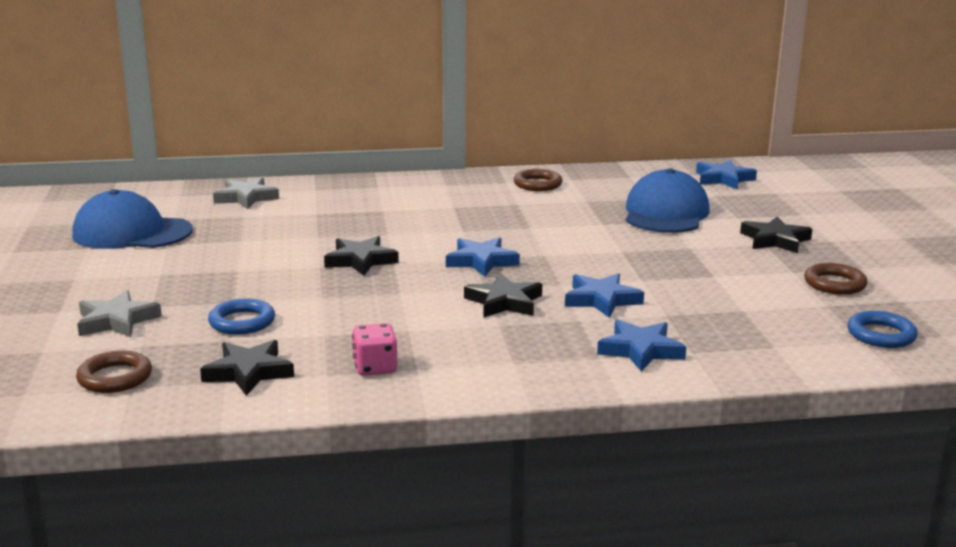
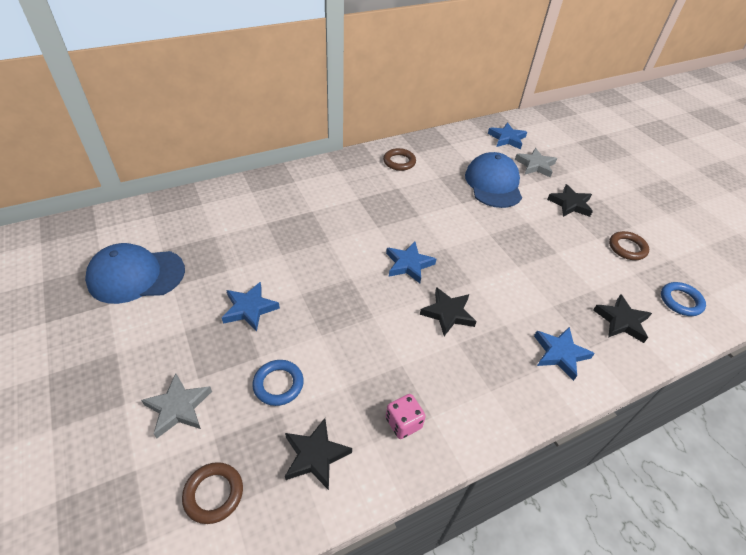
camera: 20 degrees left, 25 degrees up
grey star [213,177,279,209] -> grey star moved to [515,148,557,177]
black star [324,236,399,275] -> black star moved to [593,294,652,343]
blue star [565,273,644,318] -> blue star moved to [222,282,280,332]

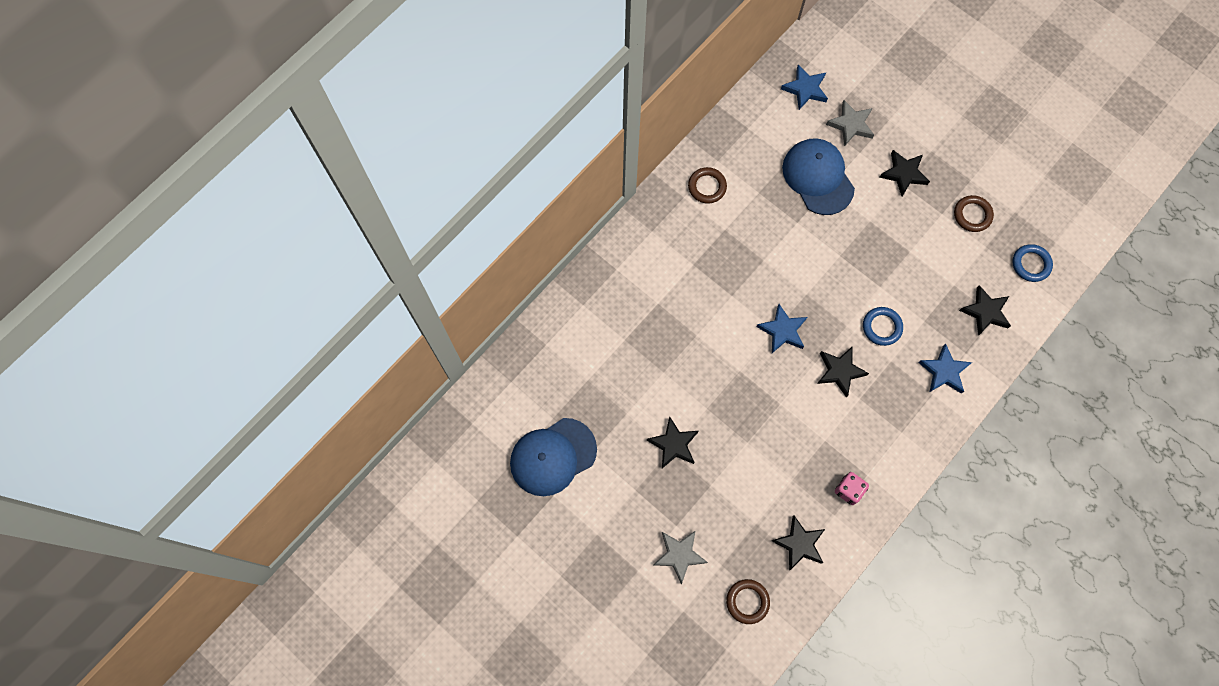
camera: 20 degrees left, 25 degrees up
blue star [222,282,280,332] -> black star [647,417,699,468]
blue ring [252,360,304,406] -> blue ring moved to [863,307,903,346]

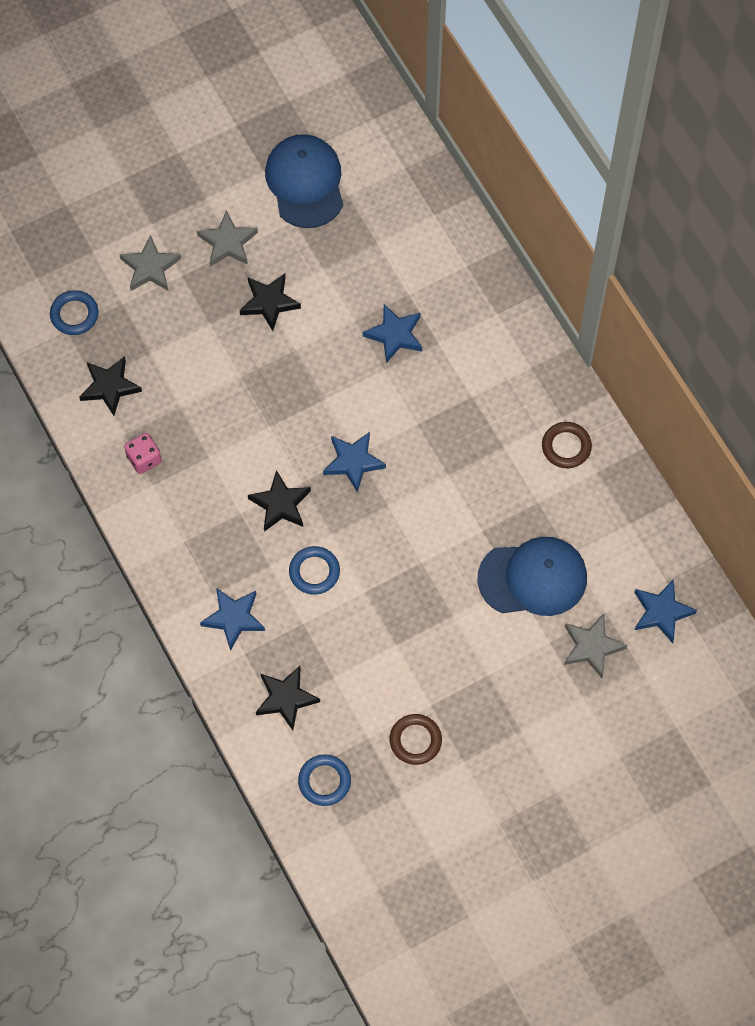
camera: 110 degrees right, 5 degrees down
brown ring [726,579,770,624] -> blue ring [50,290,99,335]
black star [879,150,930,196] -> none
none -> grey star [197,210,258,267]
none -> blue star [363,304,422,363]

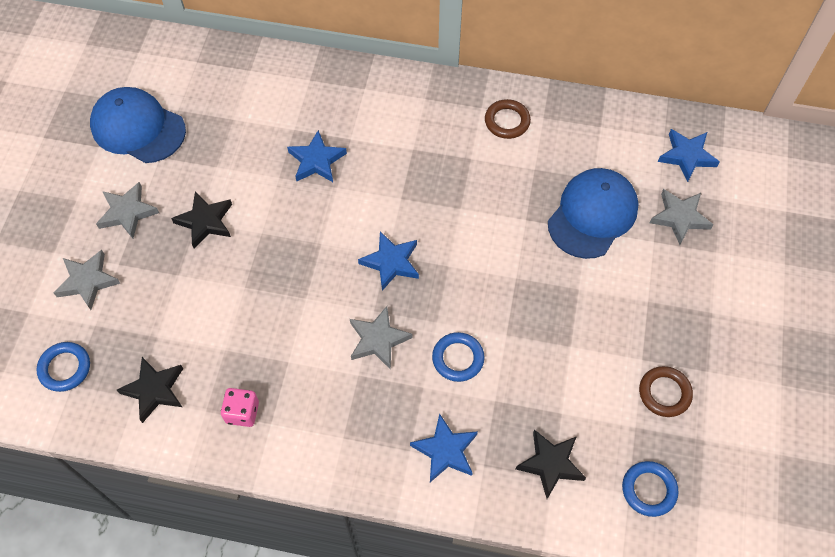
camera: 50 degrees left, 5 degrees down
black star [248,470,311,532] -> grey star [350,306,412,370]

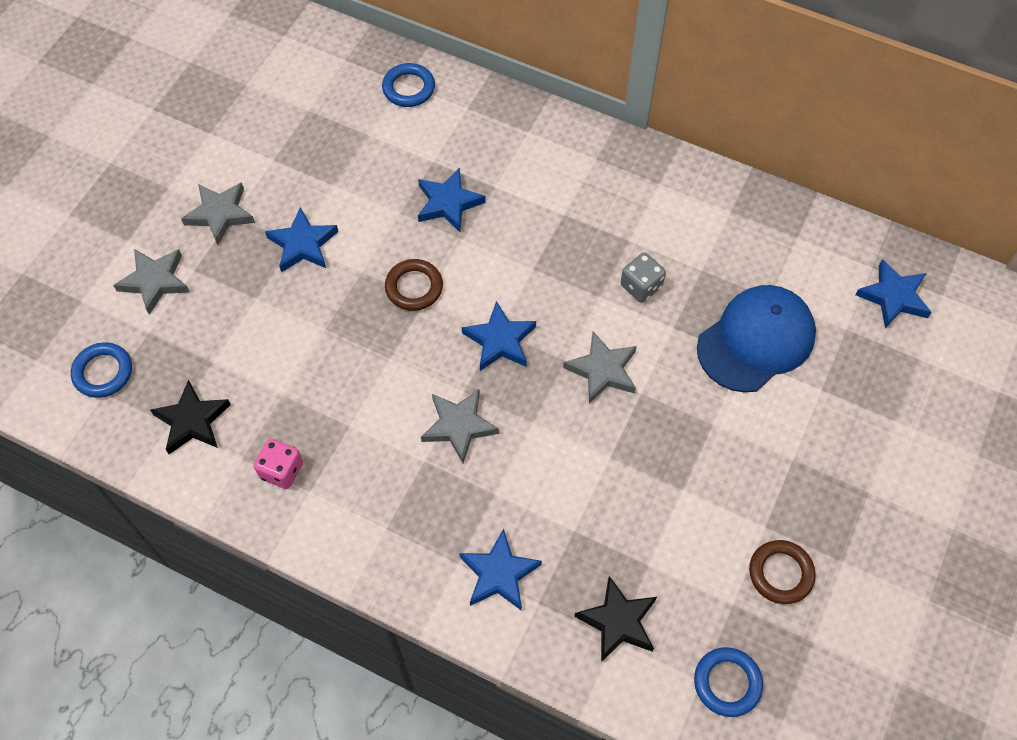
camera: 15 degrees right, 0 degrees up
blue cap [90,87,186,163] -> none
black star [171,191,232,249] -> blue star [265,207,338,272]
blue ring [432,332,485,382] -> blue ring moved to [382,63,435,107]
brown ring [485,99,531,139] -> brown ring moved to [385,259,443,311]
grey star [650,189,714,245] -> grey star moved to [563,331,637,404]
none -> grey dice [621,253,666,303]

